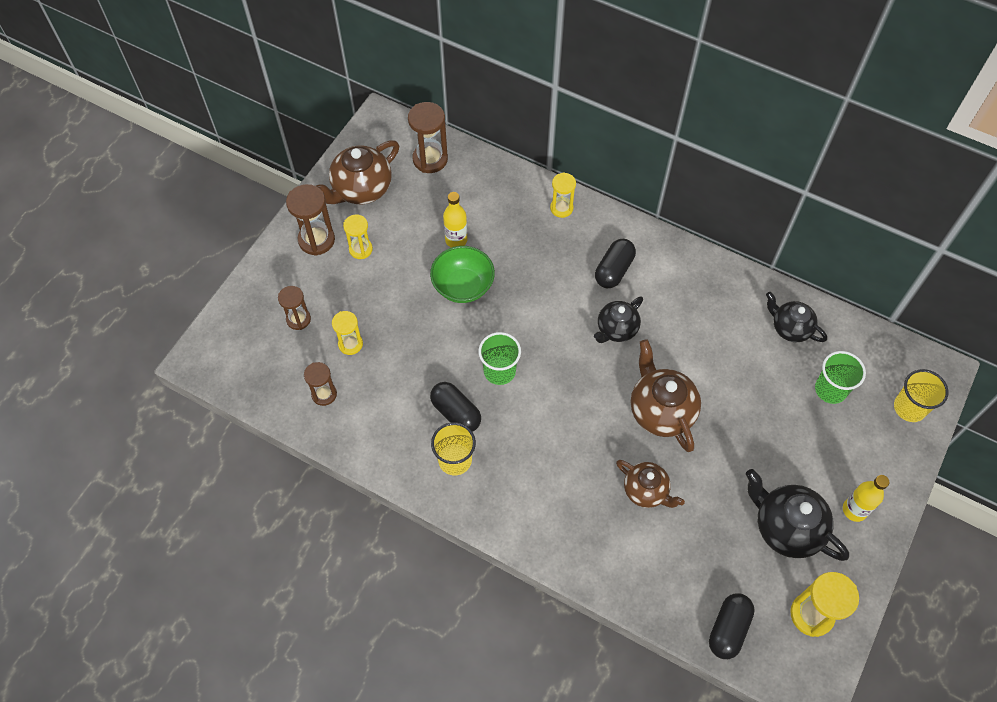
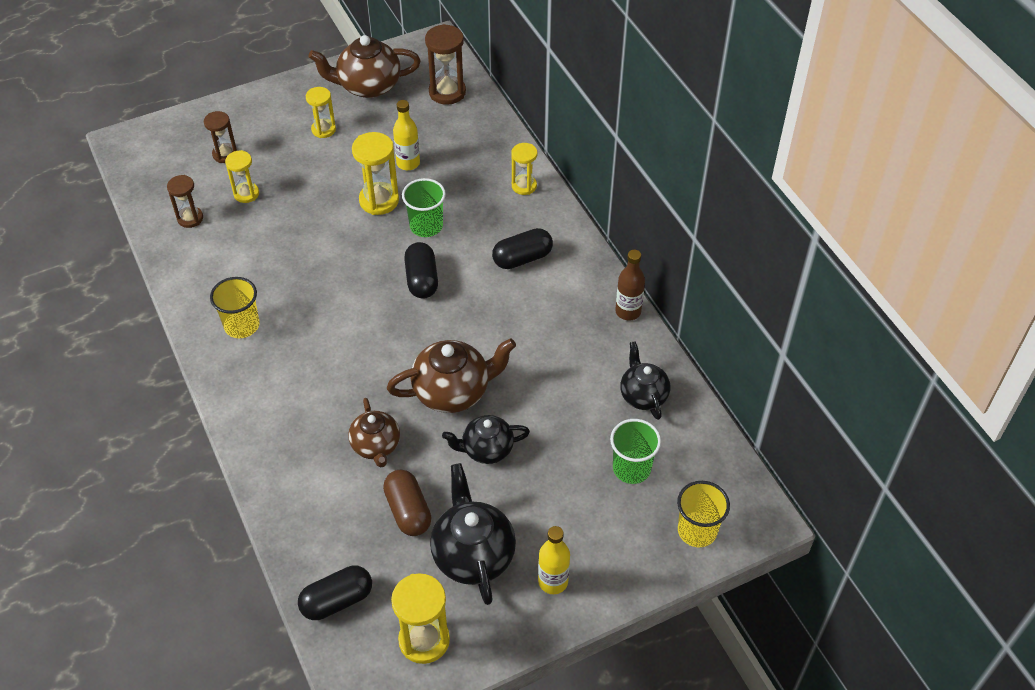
camera: 35 degrees right, 10 degrees down
brown hourglass [286,184,335,256] -> none
green bowl [430,246,495,303] -> yellow hourglass [352,132,399,215]
black capsule [430,382,481,432] -> black capsule moved to [404,242,438,299]
green cup [478,332,521,385] -> green cup moved to [402,178,446,237]
black teapot [594,296,643,343] -> black teapot moved to [442,415,530,464]
brown teapot [631,339,701,452] -> brown teapot turned 60 degrees clockwise [387,338,516,413]
none -> brown capsule [383,470,431,536]
none -> brown bottle [615,250,645,321]

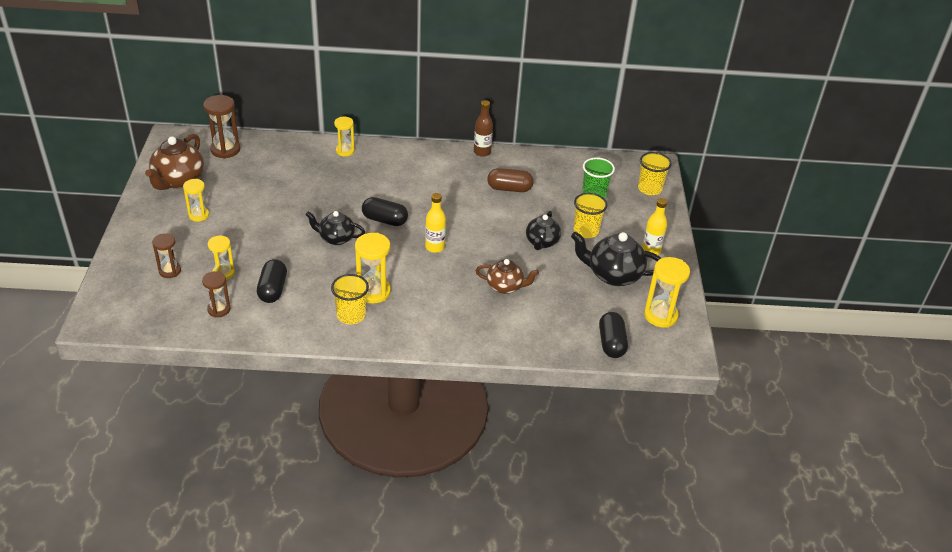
camera: 65 degrees left, 10 degrees down
yellow hourglass [352,132,399,215] -> yellow hourglass moved to [355,233,391,303]
brown capsule [383,470,431,536] -> brown capsule moved to [487,168,534,192]
brown teapot [387,338,516,413] -> none
yellow bottle [393,100,420,170] -> yellow bottle moved to [425,193,446,253]
green cup [402,178,446,237] -> none
black capsule [492,228,553,269] -> black capsule moved to [257,259,287,303]
black teapot [620,341,670,420] -> black teapot moved to [305,211,365,245]
none -> yellow cup [574,193,607,238]

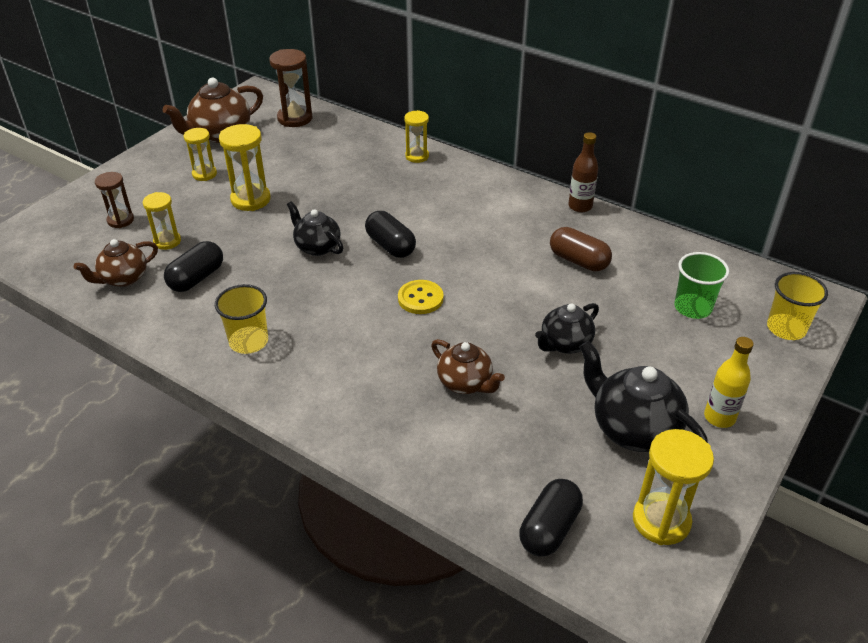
camera: 35 degrees right, 0 degrees up
brown hourglass [202,271,231,318] -> brown teapot [74,239,158,287]
yellow hourglass [355,233,391,303] -> yellow hourglass moved to [219,124,271,211]
yellow bottle [425,193,446,253] -> yellow button [398,280,444,314]
yellow cup [574,193,607,238] -> none

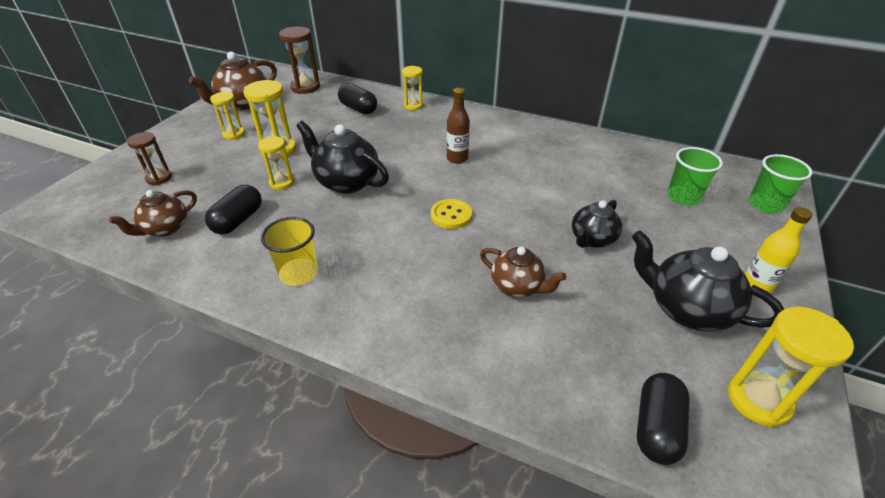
camera: 10 degrees left, 0 degrees up
yellow hourglass [143,192,181,250] -> yellow hourglass moved to [258,136,294,190]
black teapot [287,201,343,256] -> black teapot [296,121,389,194], size x1.55
black capsule [365,211,416,258] -> black capsule moved to [338,83,377,114]
brown capsule [550,227,612,272] -> none
brown bottle [568,132,598,213] -> brown bottle moved to [446,88,470,164]
yellow cup [767,272,828,340] -> green cup [749,154,812,214]

